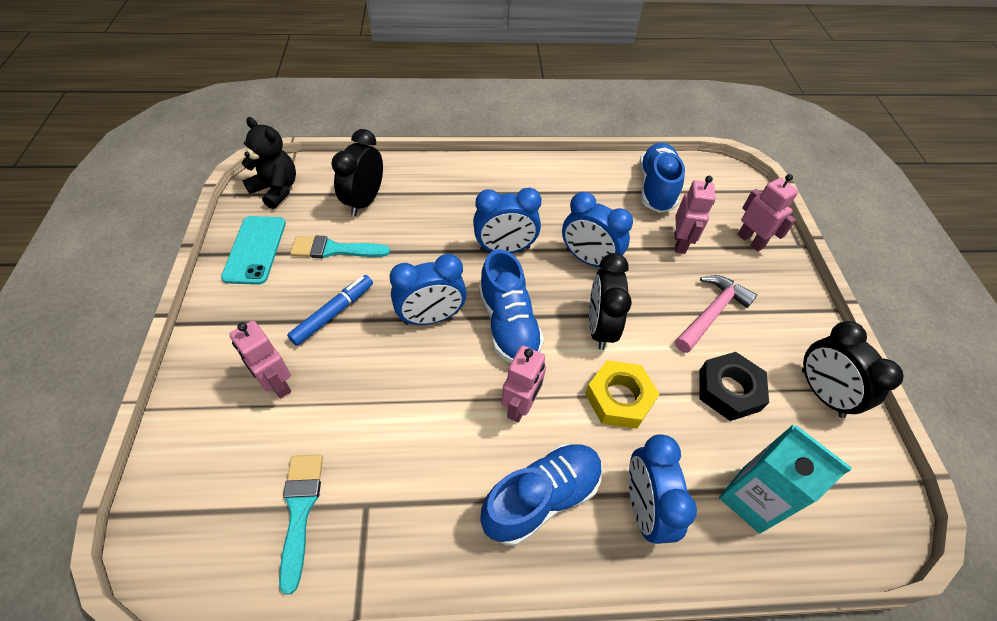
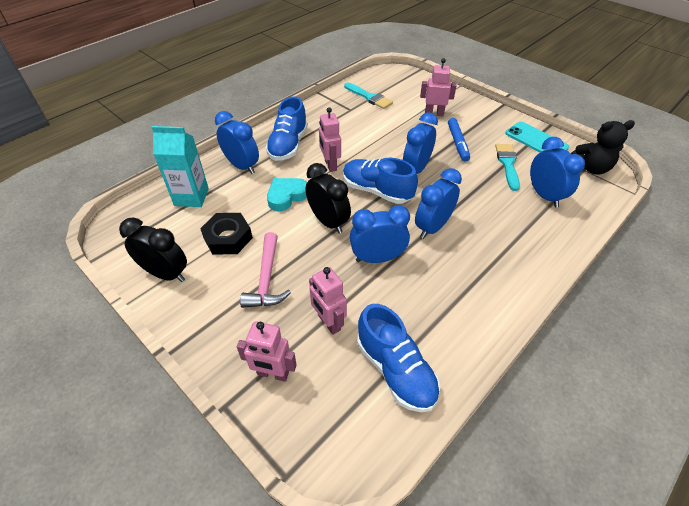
camera: 140 degrees right, 5 degrees down
turquoise brush [290,236,390,258] -> turquoise brush turned 45 degrees counterclockwise [495,144,520,191]
black clock [331,129,383,216] -> blue clock [530,137,585,208]
yellow nut [585,360,660,429] -> turquoise heart [267,178,307,211]

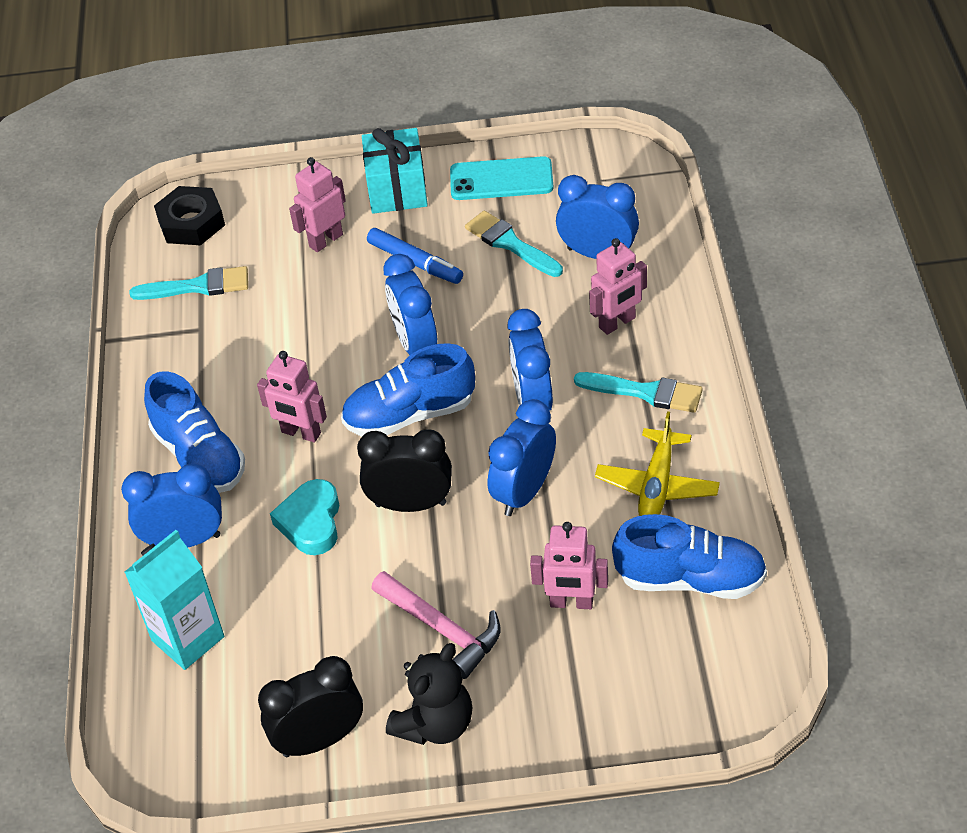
camera: 45 degrees left, 0 degrees up
black nut [200,213,253,255] -> black nut moved to [154,186,225,245]
pink robot [237,321,297,382] -> pink robot moved to [589,238,647,335]
black teddy bear [571,120,635,175] -> black teddy bear moved to [386,643,472,745]
none -> turquoise gift [362,128,428,214]
none -> turquoise brush [574,372,703,413]
none -> yellow plane [595,411,720,516]

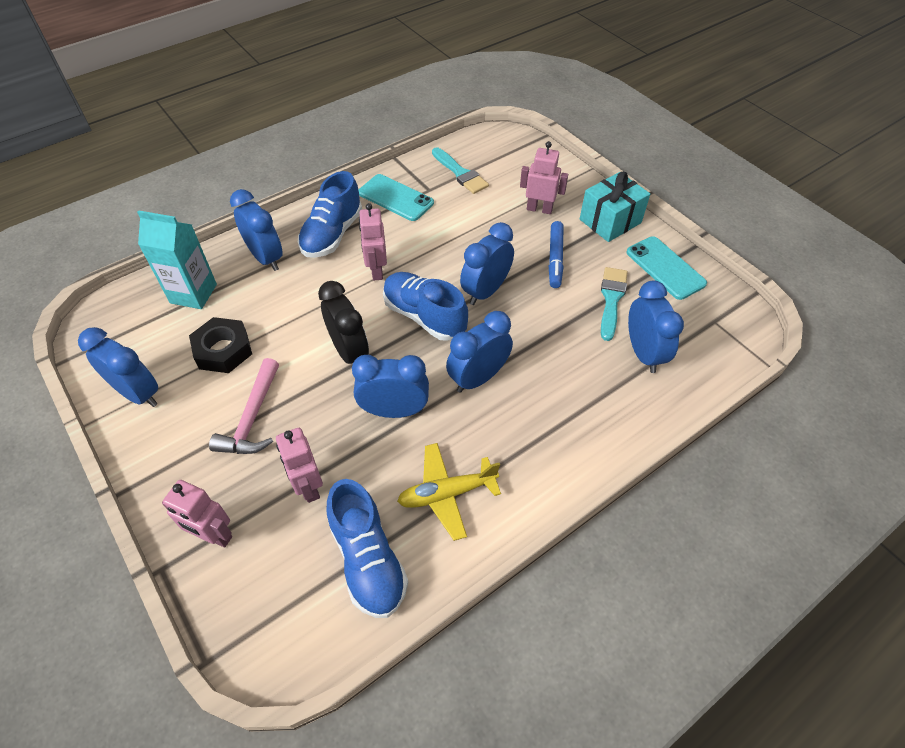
camera: 55 degrees right, 5 degrees up
black nut [154,186,225,245] -> black nut moved to [189,317,252,373]
black clock [258,656,363,757] -> blue clock [78,327,158,407]
turquoise heart [270,479,340,555] -> none
black teddy bear [386,643,472,745] -> none
turquoise brush [574,372,703,413] -> none
pink robot [589,238,647,335] -> pink robot moved to [162,480,232,547]
none -> turquoise phone [359,174,434,221]

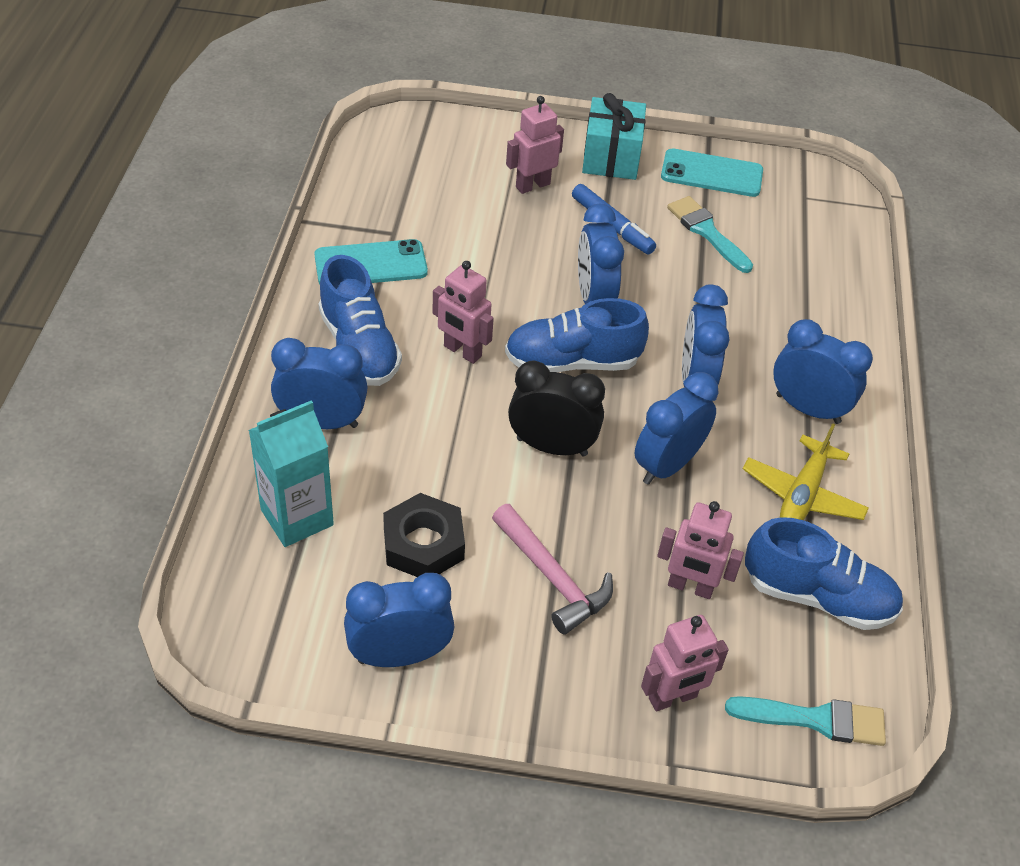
camera: 50 degrees left, 5 degrees down
turquoise brush [432,147,489,194] -> turquoise brush moved to [725,696,886,746]
blue clock [628,280,684,373] -> blue clock moved to [773,319,873,424]

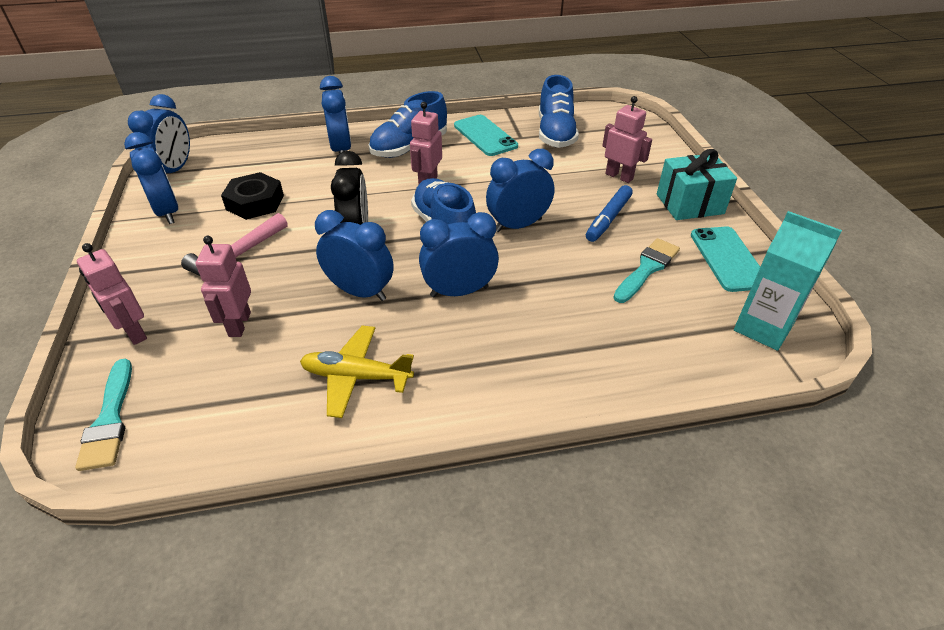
camera: 75 degrees right, 5 degrees down
turquoise carton [249,400,334,547] -> turquoise carton moved to [734,211,842,351]
blue shoe [745,517,903,630] -> blue shoe moved to [539,75,579,148]
blue clock [773,319,873,424] -> blue clock moved to [128,94,190,173]

